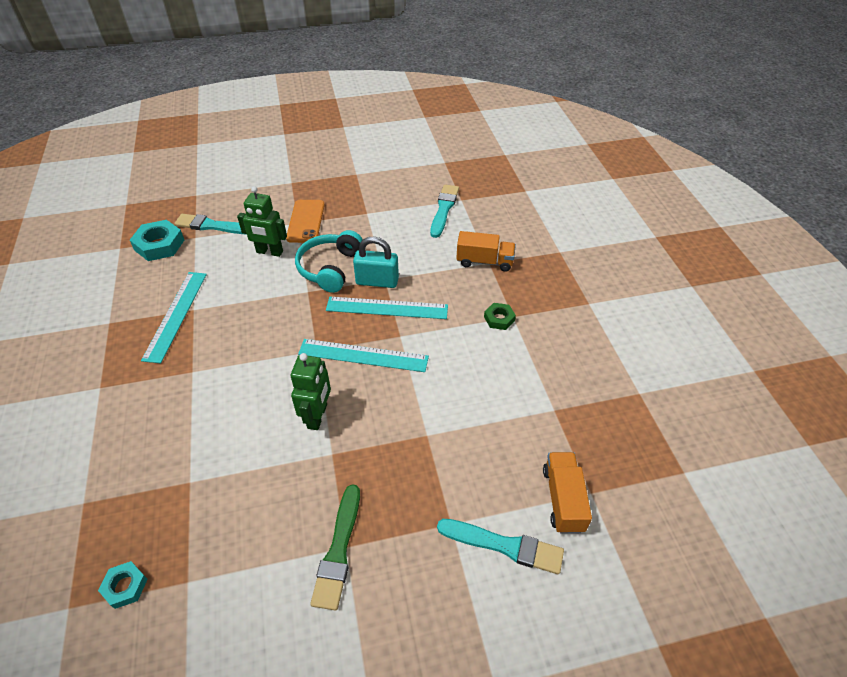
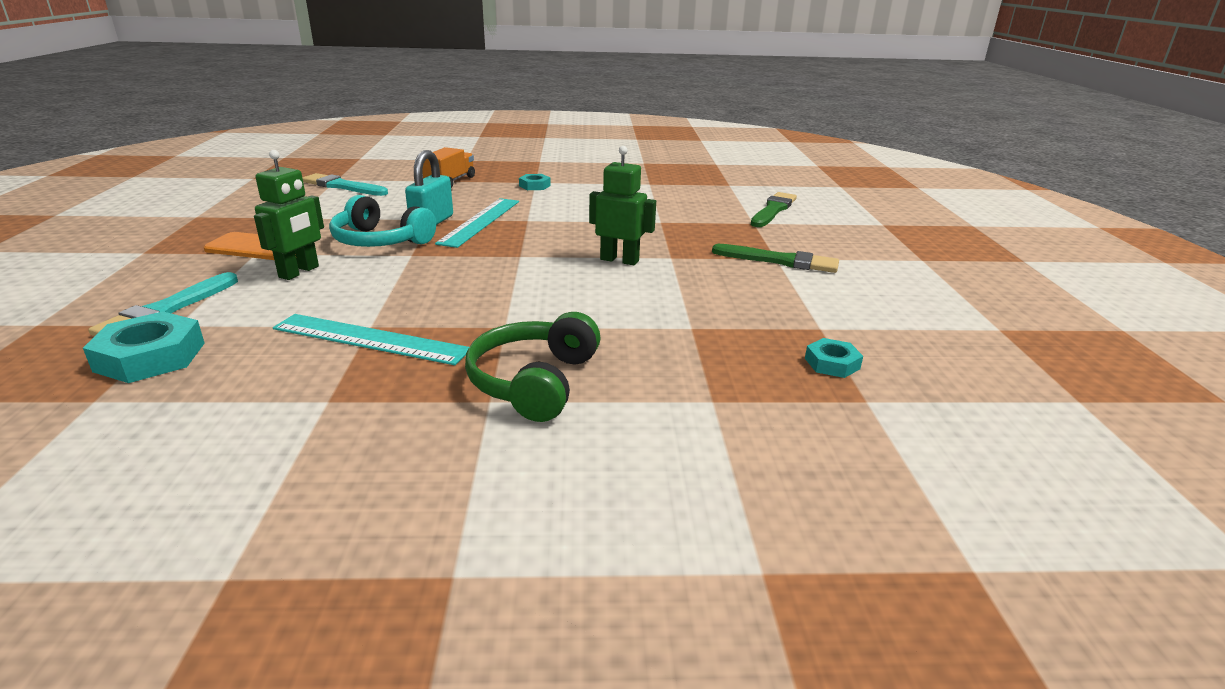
camera: 80 degrees left, 20 degrees down
turquoise ruler [298,339,429,372] -> none
turquoise brush [437,519,564,574] -> green brush [751,192,797,227]
green nut [484,303,516,330] -> turquoise nut [519,174,551,190]
orange truck [543,452,592,534] -> none
none -> green headphones [465,312,600,422]

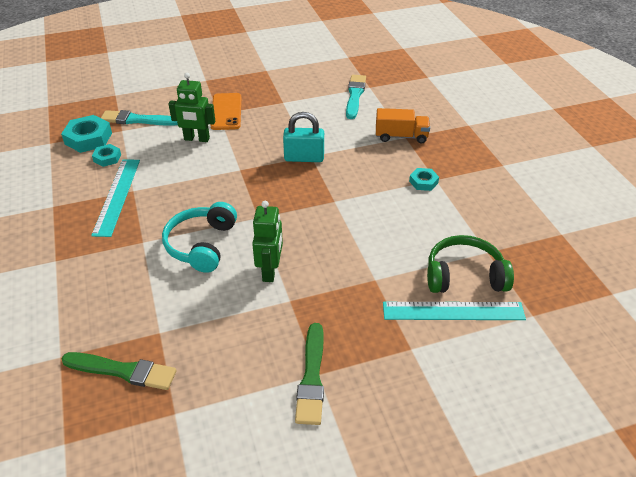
camera: 75 degrees right, 15 degrees up
turquoise headphones [329,195,436,247] -> turquoise headphones moved to [162,202,237,273]
turquoise ruler [435,198,519,248] -> turquoise ruler moved to [383,302,526,320]
green headphones [465,312,600,422] -> green headphones moved to [427,235,514,293]
green brush [751,192,797,227] -> green brush moved to [62,352,177,390]
turquoise nut [805,338,863,378] -> turquoise nut moved to [92,144,121,167]

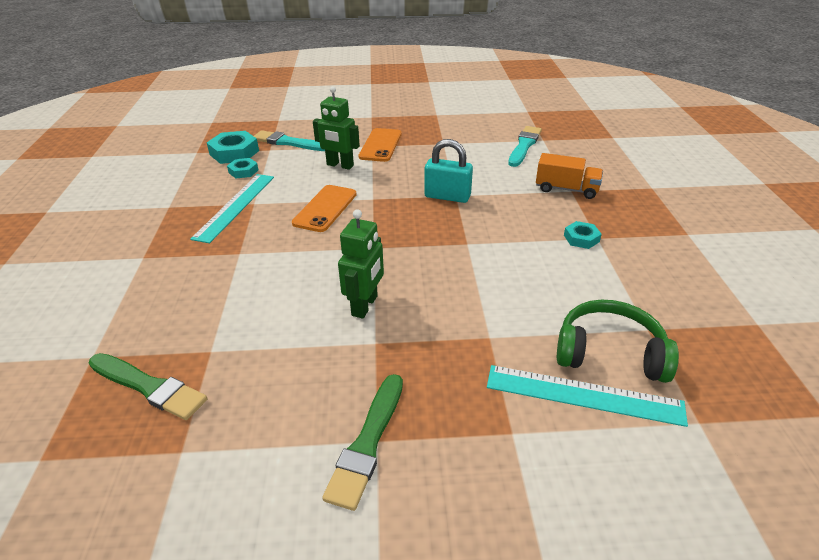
camera: 15 degrees right, 5 degrees down
turquoise headphones [162,202,237,273] -> none
none -> orange phone [292,185,357,232]

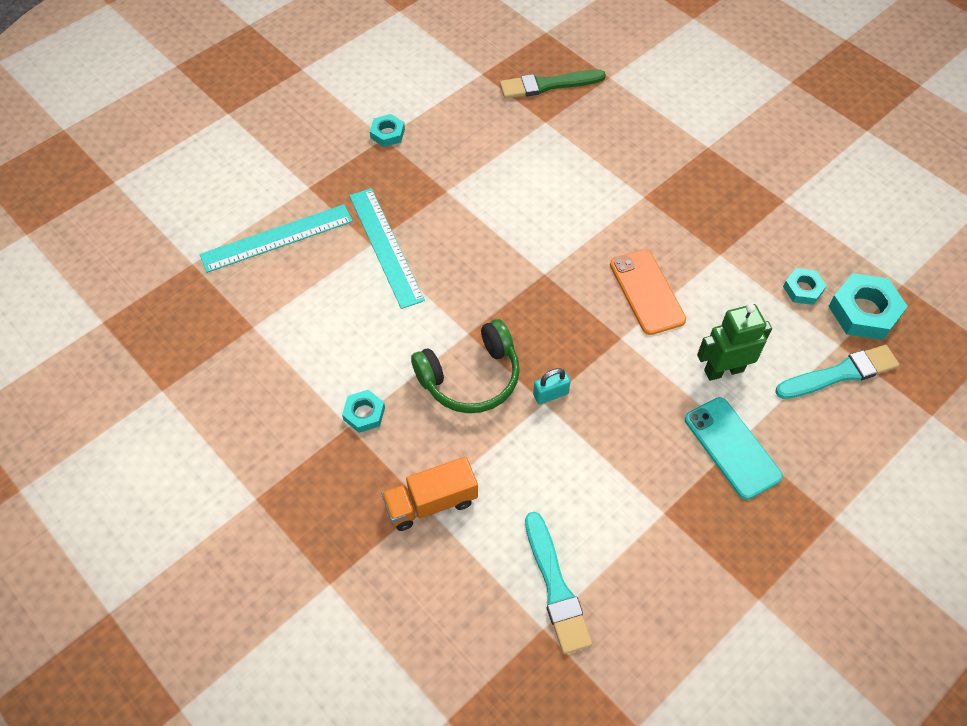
camera: 140 degrees right, 20 degrees up
turquoise ruler [190,174,274,243] -> turquoise ruler moved to [349,188,425,309]
green brush [322,374,403,511] -> turquoise nut [370,114,405,147]
green robot [338,209,384,319] -> none
orange phone [359,128,401,162] -> turquoise phone [685,397,783,500]
turquoise padlock [424,139,473,203] -> turquoise padlock [533,368,571,404], size x0.57
green headphones [557,299,679,383] -> green headphones moved to [411,319,520,413]

